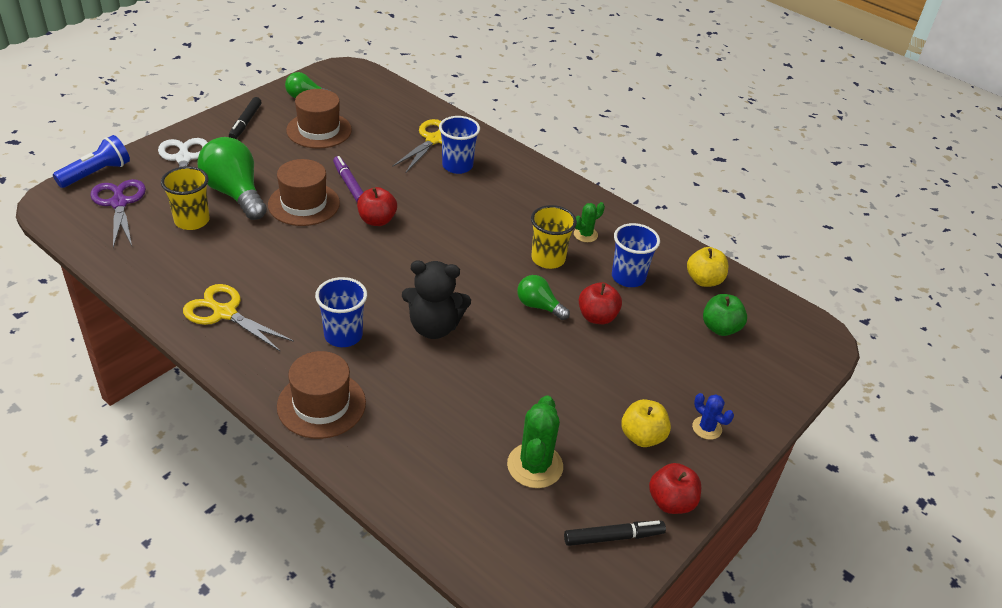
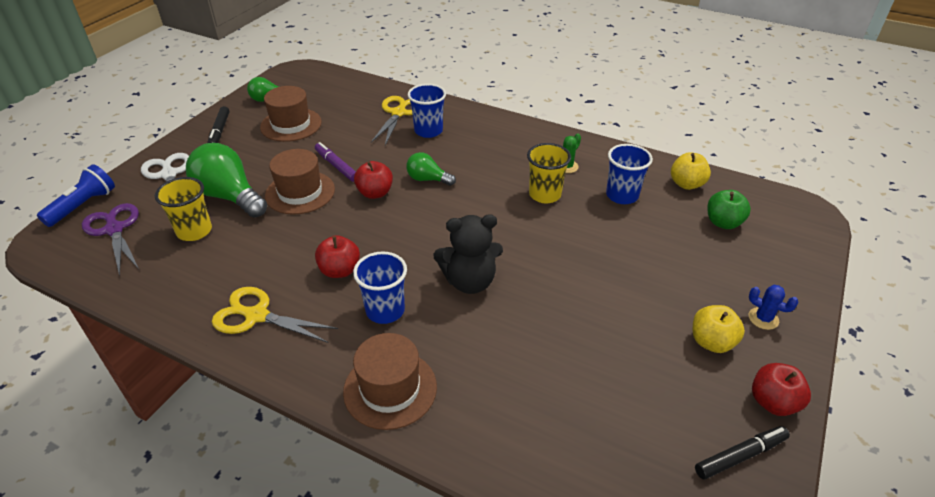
camera: 10 degrees left, 0 degrees up
green cactus [507,395,563,488] -> none
green light bulb [517,275,570,320] -> green light bulb moved to [406,152,456,186]
red apple [579,282,622,324] -> red apple moved to [315,235,360,278]

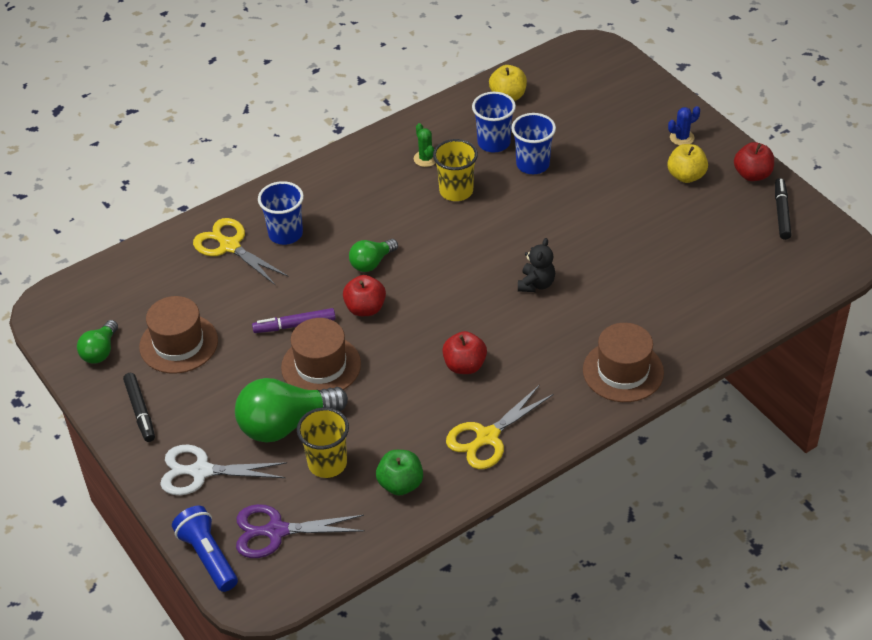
camera: 60 degrees left, 5 degrees up
black marker [207,106,229,143] -> black marker turned 45 degrees clockwise [123,373,155,442]
blue cup [353,251,407,324] -> blue cup moved to [511,113,556,174]
black teddy bear [433,214,503,294] -> black teddy bear [518,238,555,292], size x0.64
green apple [707,190,751,229] -> green apple moved to [376,450,423,496]

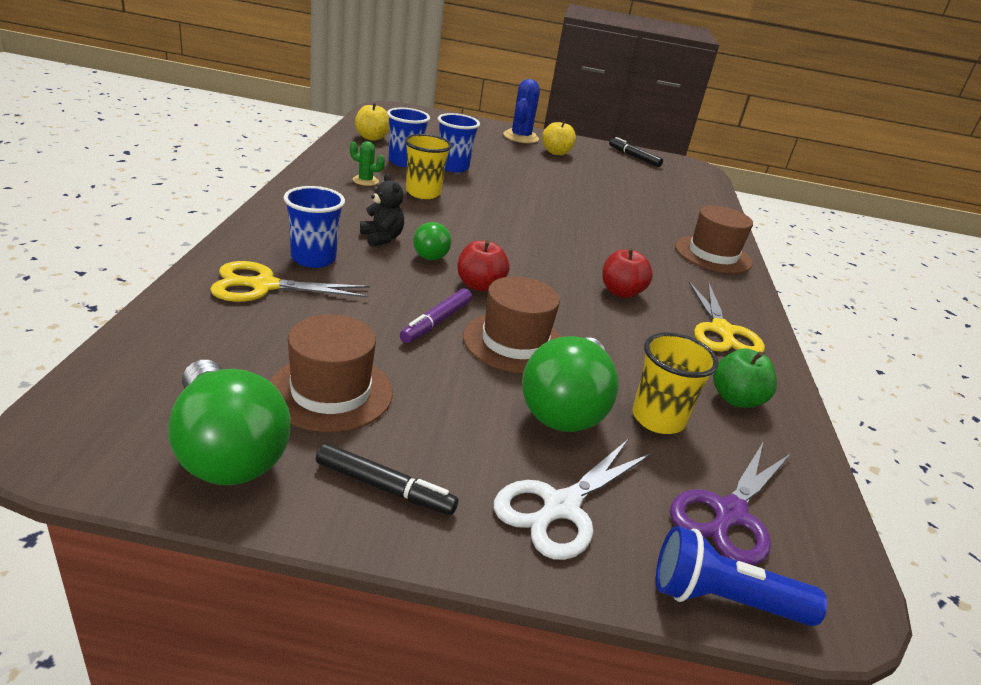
camera: 55 degrees left, 15 degrees down
green light bulb [77,320,118,364] -> green light bulb [168,360,291,485], size x1.83
black teddy bear [518,238,555,292] -> black teddy bear moved to [360,173,404,247]
blue cactus [668,106,700,146] -> blue cactus [503,79,540,143], size x1.79
red apple [734,142,774,181] -> none

